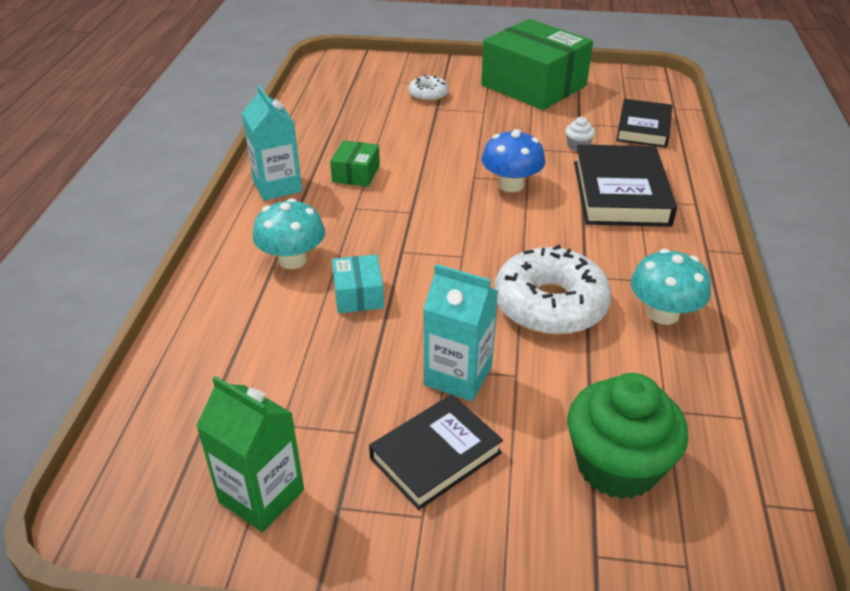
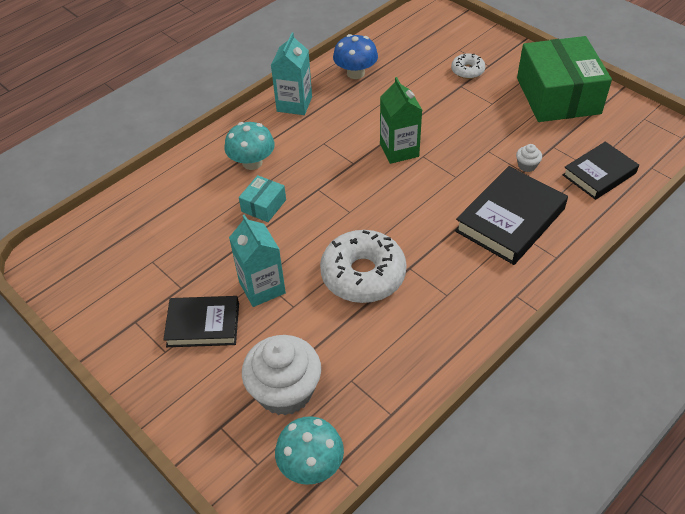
camera: 40 degrees right, 10 degrees up
green carton [196,376,304,532] -> green carton moved to [380,77,422,164]
green box [330,140,380,187] -> none
blue mushroom [482,129,545,192] -> blue mushroom moved to [333,34,378,79]
green cupcake [567,373,688,499] -> white cupcake [242,335,321,416]
turquoise mushroom [631,249,711,325] -> turquoise mushroom moved to [275,416,344,485]

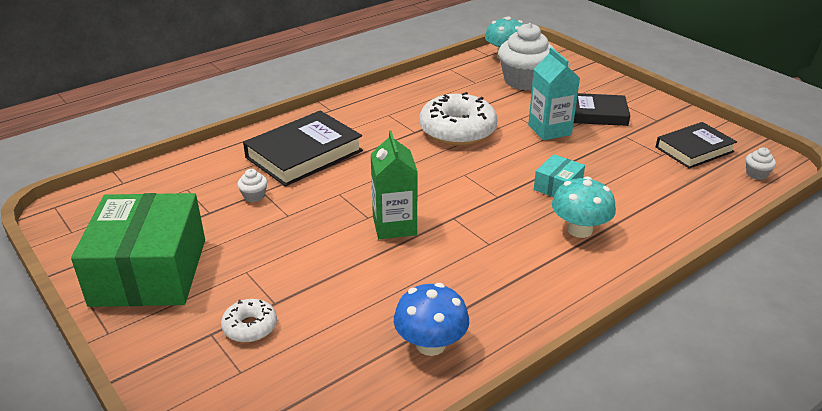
camera: 175 degrees left, 15 degrees down
turquoise carton [271,33,312,115] -> none
black book [563,141,639,200] -> black book moved to [656,122,737,169]
none -> white cupcake [746,147,776,180]

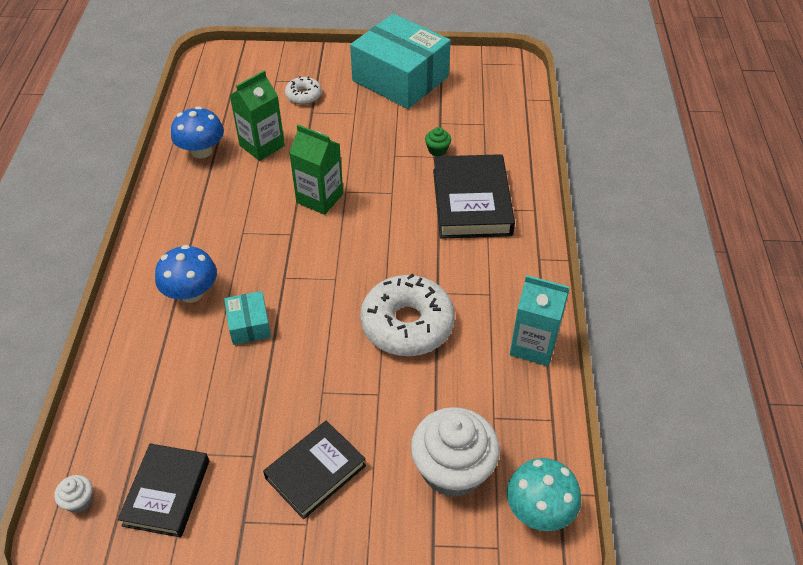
camera: 130 degrees right, 15 degrees up
green box [71,193,205,307] -> turquoise box [350,14,451,109]
white cupcake [237,169,267,202] -> green cupcake [425,127,451,156]
turquoise carton [528,47,580,140] -> turquoise carton moved to [510,275,570,366]
turquoise mushroom [552,176,616,238] -> blue mushroom [155,245,217,303]
none -> green carton [229,71,285,161]

